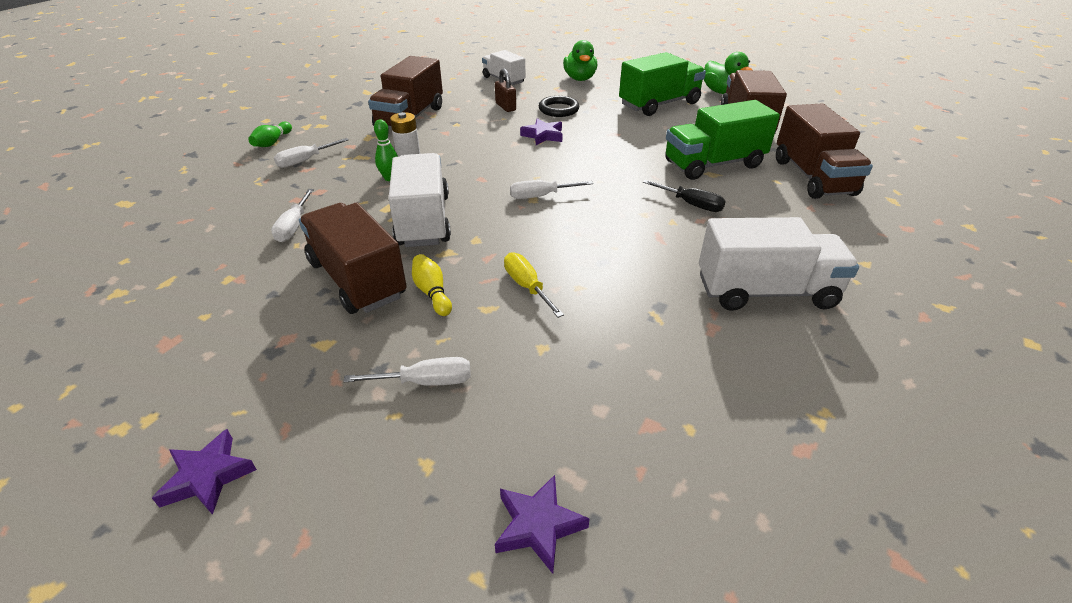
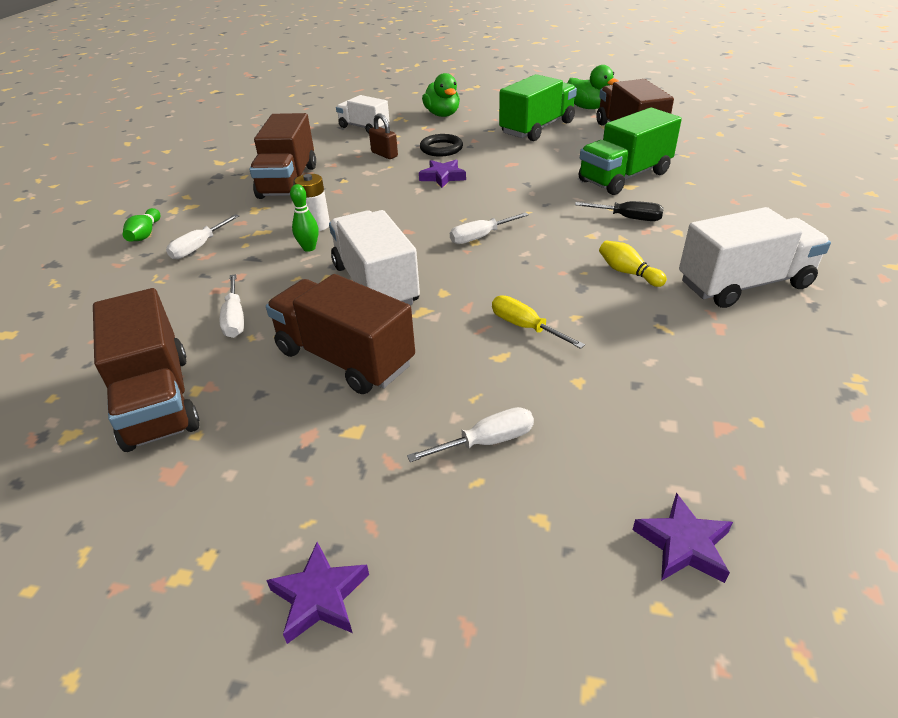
camera: 15 degrees left, 0 degrees up
yellow bowling pin [412,254,452,316] -> yellow bowling pin moved to [599,240,667,287]
brown truck [776,104,873,199] -> brown truck moved to [93,288,199,452]

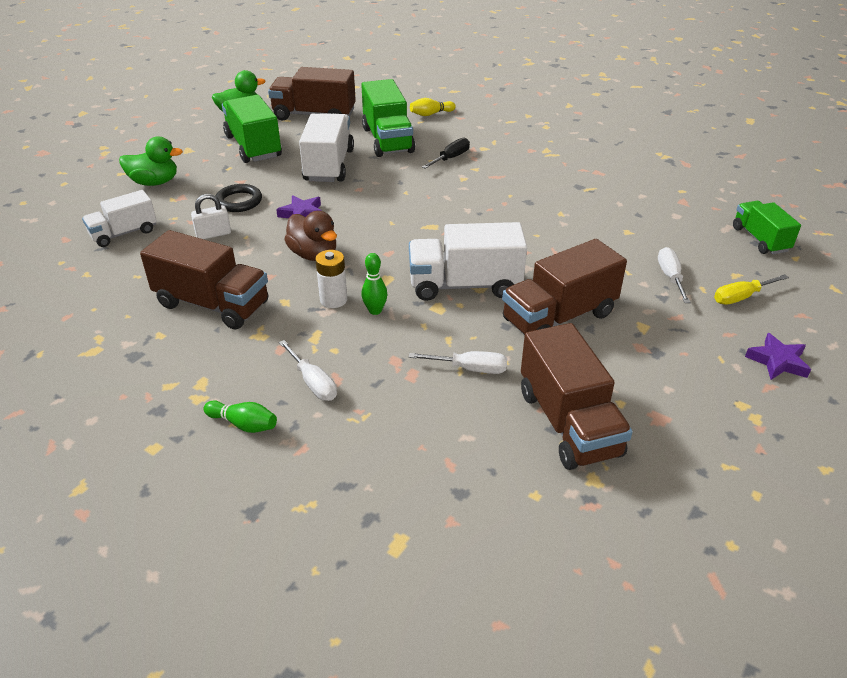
camera: 70 degrees left, 0 degrees up
brown truck [93,288,199,452] -> brown truck turned 75 degrees clockwise [521,323,633,470]
brown padlock [369,113,398,159] -> white padlock [191,194,231,239]
white screwdriver [450,212,529,244] -> none
yellow screwdriver [492,295,585,349] -> yellow screwdriver moved to [714,274,789,305]
yellow bowling pin [599,240,667,287] -> yellow bowling pin moved to [410,98,456,116]
purple star [633,493,733,583] -> green truck [733,201,801,254]
white truck [679,207,831,308] -> white truck moved to [299,113,354,182]
none -> brown duck [284,211,337,261]

